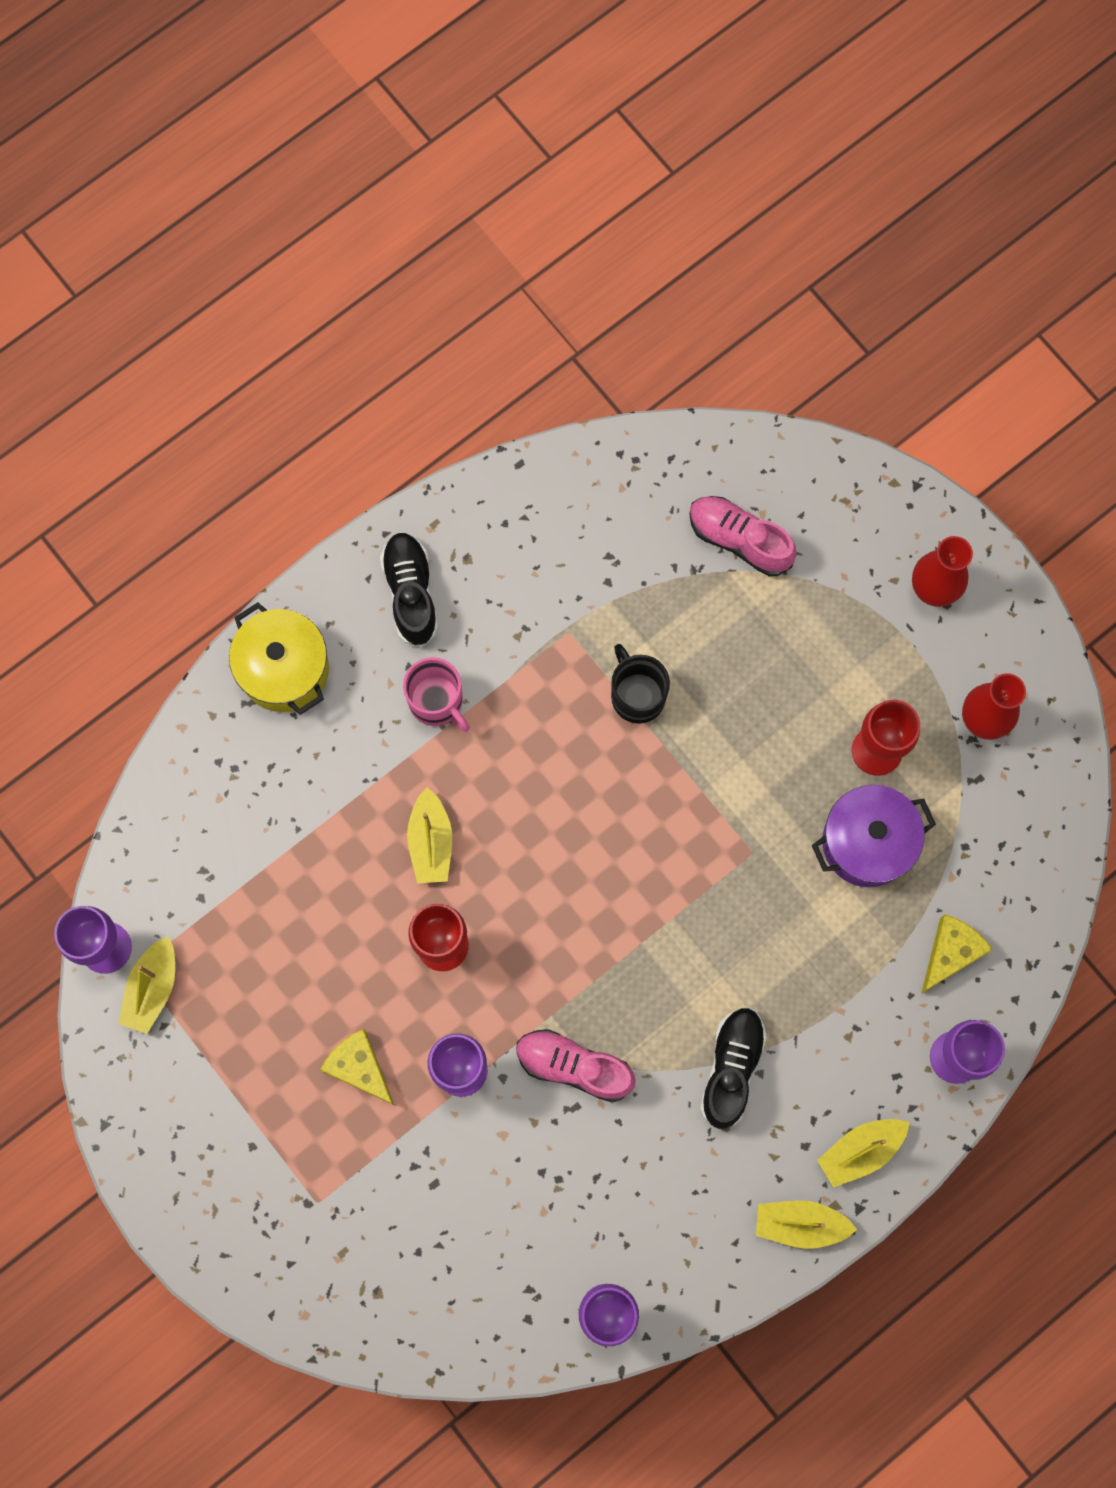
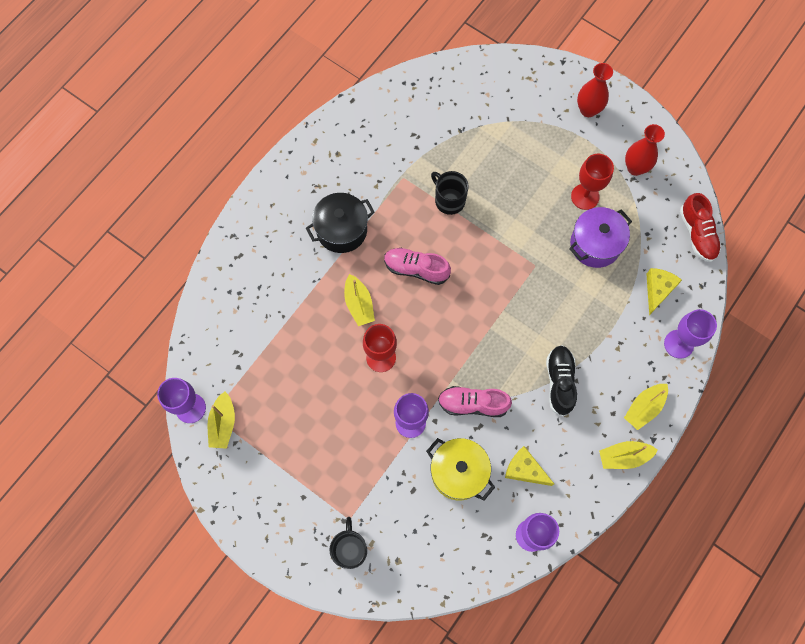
camera: 15 degrees left, 5 degrees down
yellow pot [229,602,329,715] -> yellow pot moved to [426,438,495,501]
yellow cheese [320,1029,395,1106] -> yellow cheese moved to [505,446,554,486]
black shoe [380,532,438,647] -> none
pink mug [403,657,470,732] -> black pot [306,193,375,253]
pink shoe [689,496,797,576] -> pink shoe moved to [384,248,451,285]
none -> black mug [329,517,367,569]
none -> red shoe [680,193,721,262]

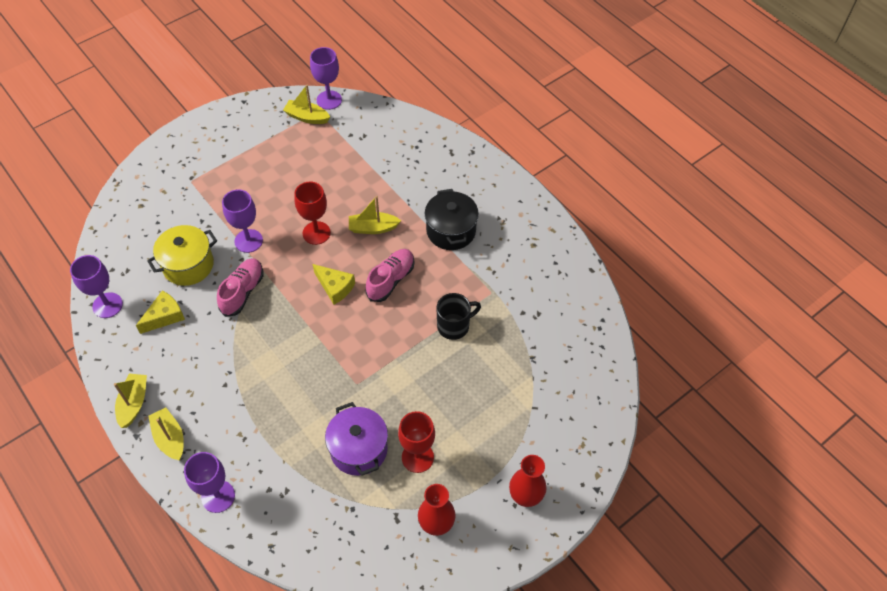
camera: 105 degrees right, 15 degrees down
black mug [329,517,367,569] -> none
black shoe [546,345,577,416] -> none
yellow cheese [646,268,682,315] -> yellow cheese moved to [313,264,355,305]
red shoe [680,193,721,262] -> none

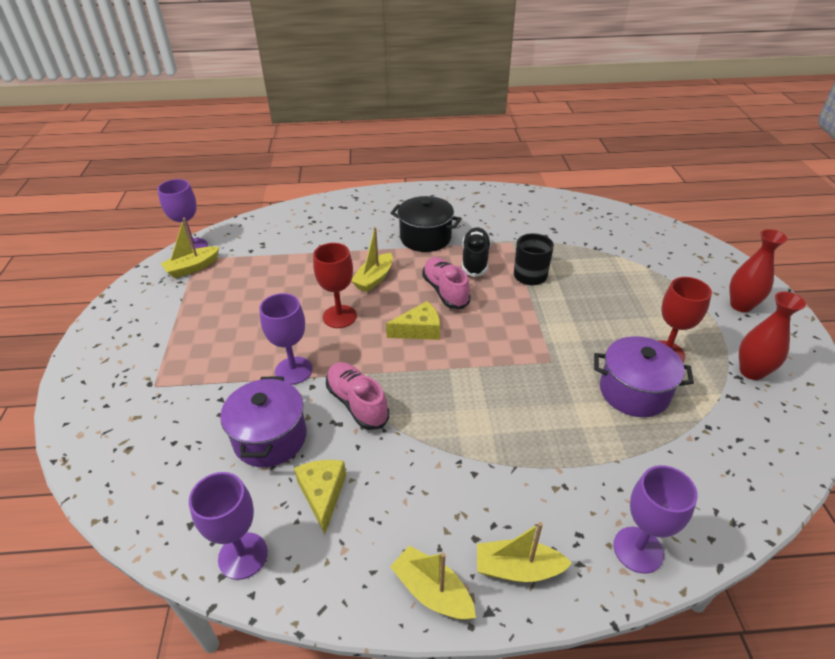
camera: 55 degrees left, 15 degrees down
yellow pot [147,225,217,286] -> purple pot [220,377,307,467]
none -> black shoe [462,227,491,277]

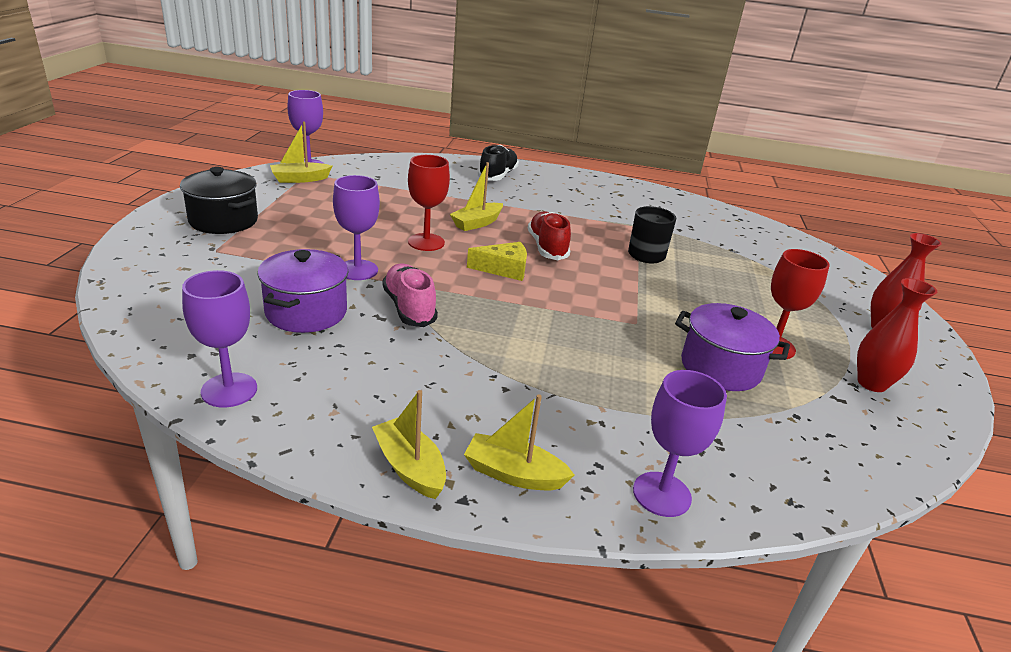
camera: 10 degrees right, 10 degrees down
yellow cheese [294,460,346,534] -> none
black pot [391,196,461,252] -> black pot moved to [180,167,258,234]
pink shoe [422,257,471,309] -> red shoe [528,211,571,260]
black shoe [462,227,491,277] -> black shoe moved to [478,145,519,181]

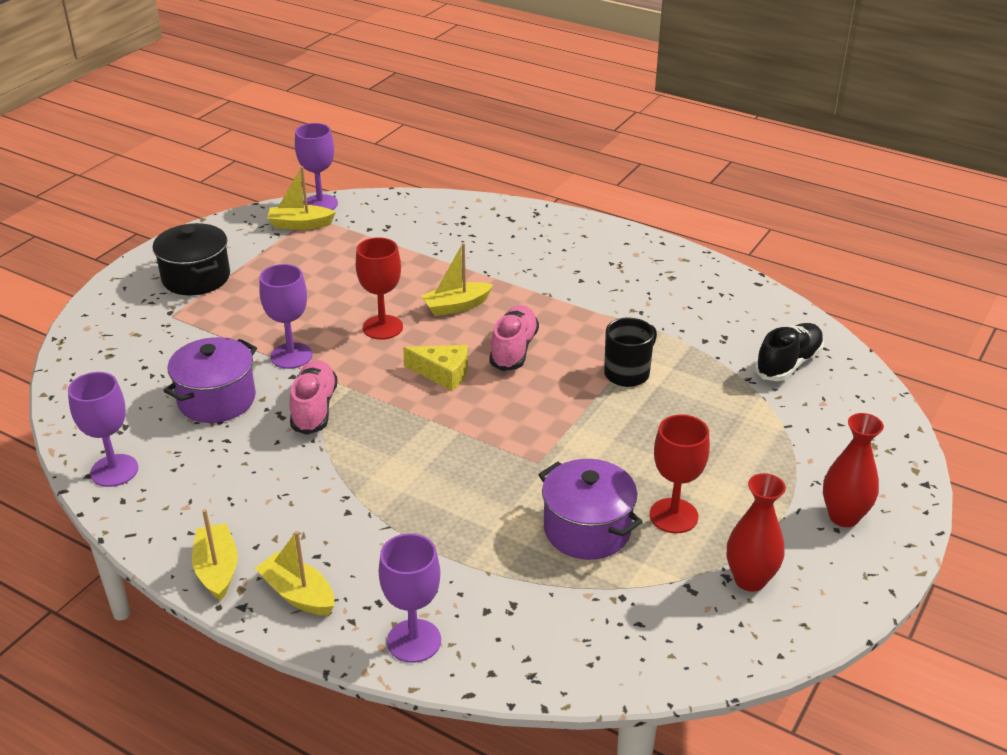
camera: 25 degrees right, 5 degrees up
black shoe [478,145,519,181] -> black shoe moved to [755,323,824,381]
red shoe [528,211,571,260] -> pink shoe [489,305,539,371]

